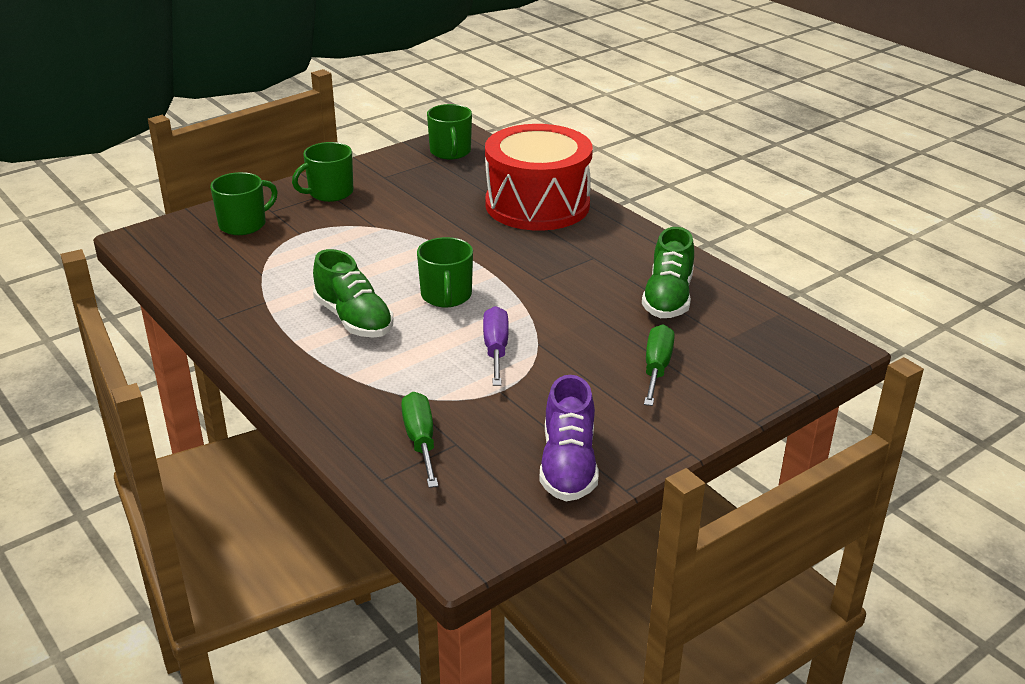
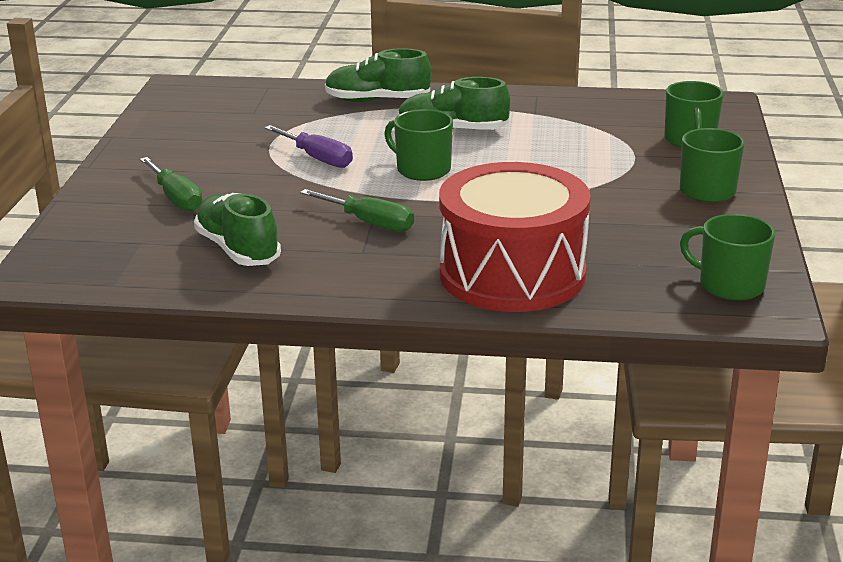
camera: 135 degrees right, 5 degrees down
green screwdriver [401,392,438,488] -> green screwdriver moved to [300,189,414,232]
purple shoe [539,375,599,501] -> none
none -> green shoe [325,48,431,102]

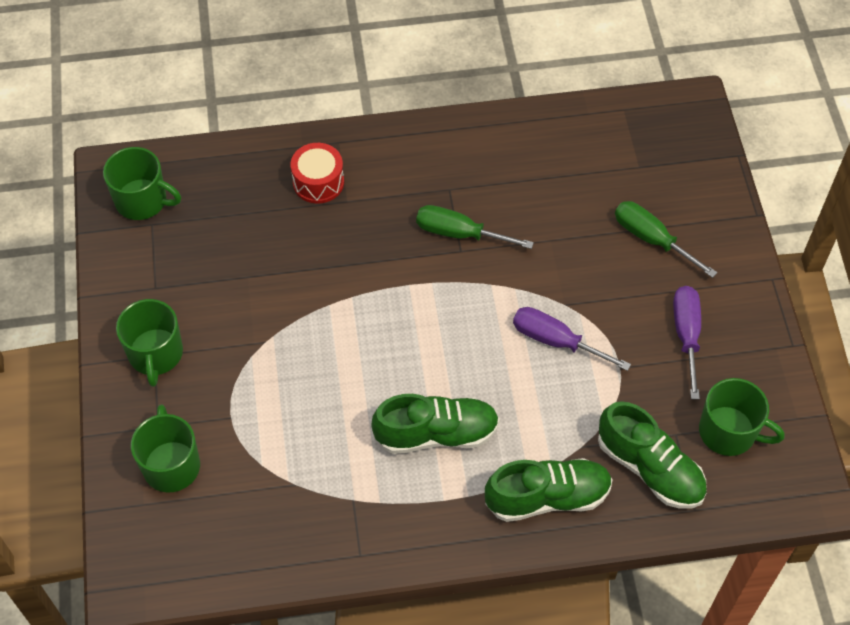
camera: 165 degrees right, 30 degrees up
green shoe [194,193,281,266] -> green shoe moved to [598,401,707,508]
green mug [384,109,453,181] -> green mug moved to [699,378,785,456]
red drum [439,162,591,312] -> red drum [291,143,344,204], size x0.43
none -> purple screwdriver [673,286,701,399]

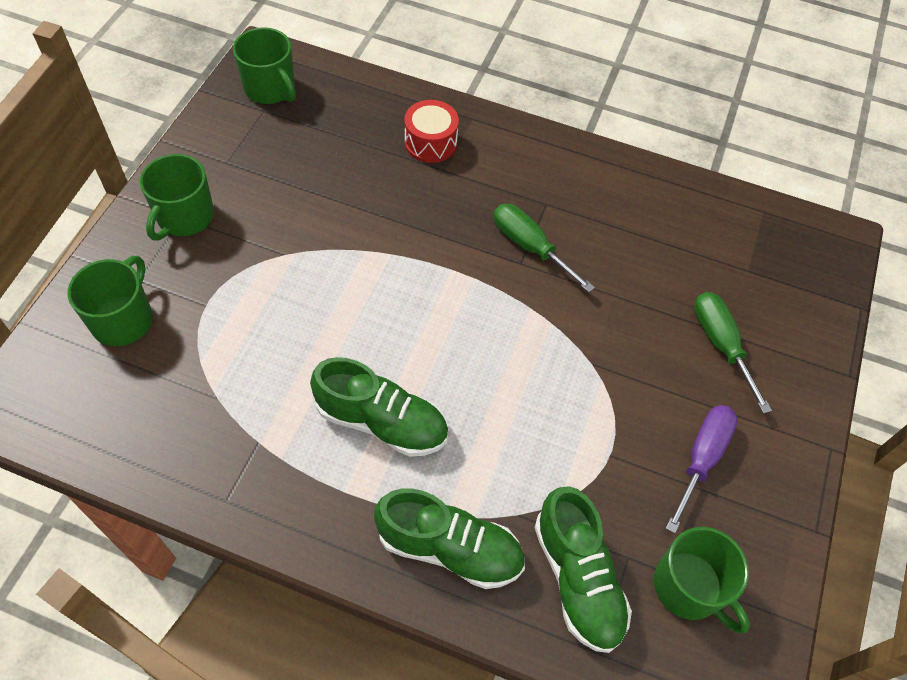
camera: 25 degrees right, 0 degrees up
purple screwdriver [513,307,631,371] -> none

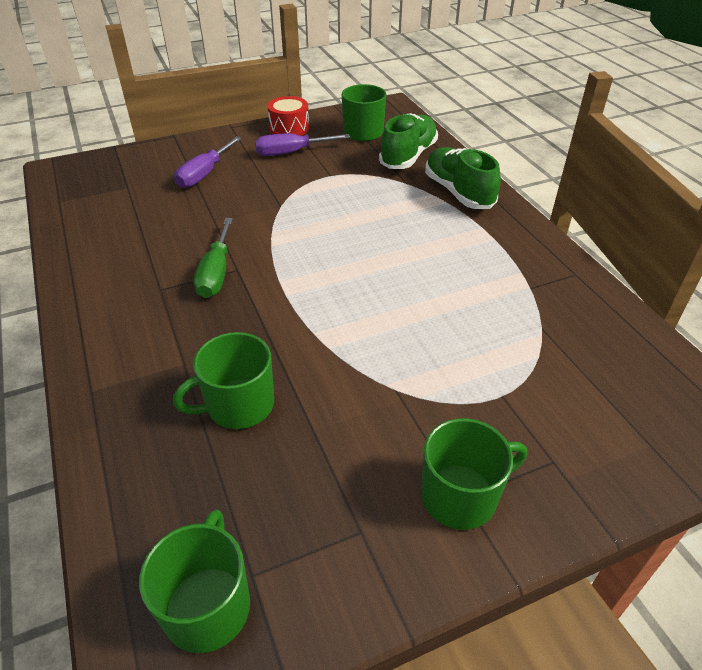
camera: 130 degrees left, 15 degrees down
green mug [68,256,153,346] -> green mug moved to [173,332,274,429]
green shoe [310,357,448,457] -> none
red drum [404,100,459,163] -> red drum moved to [267,96,309,136]
green screwdriver [694,292,772,414] -> purple screwdriver [174,136,242,188]

